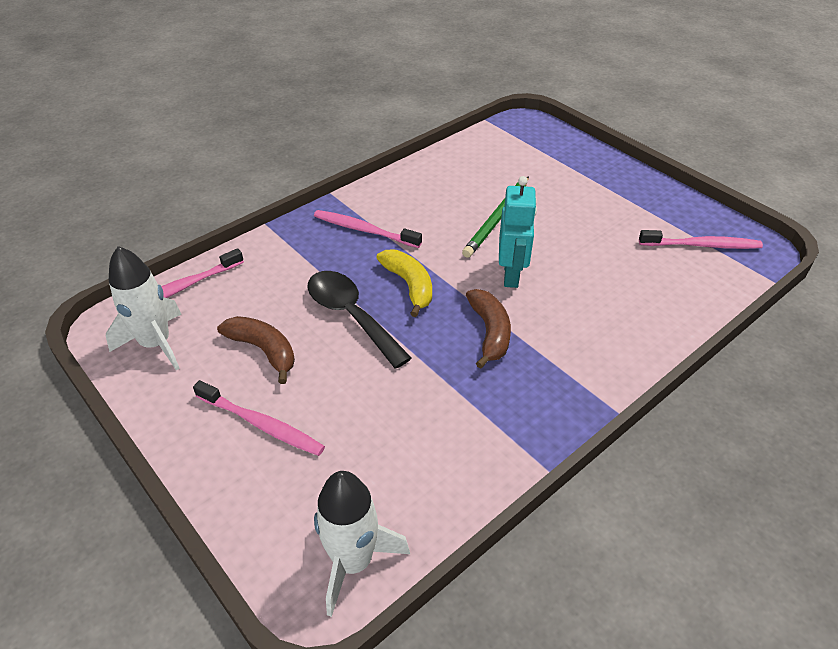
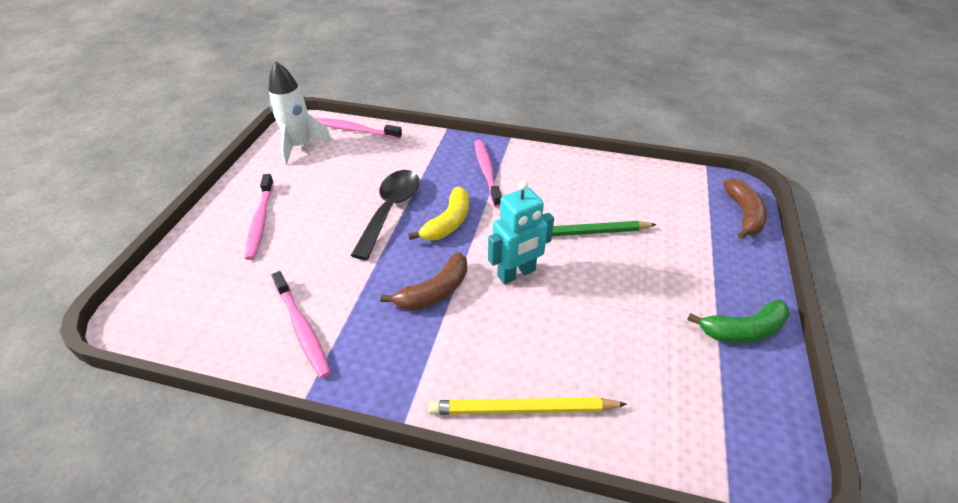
camera: 55 degrees right, 0 degrees up
brown banana [217,316,295,384] -> brown banana moved to [723,178,767,239]
white rocket [314,471,410,617] -> none
pink toothbrush [639,230,763,249] -> pink toothbrush moved to [272,271,331,378]
none -> yellow pencil [428,397,627,415]
none -> green banana [687,299,790,343]

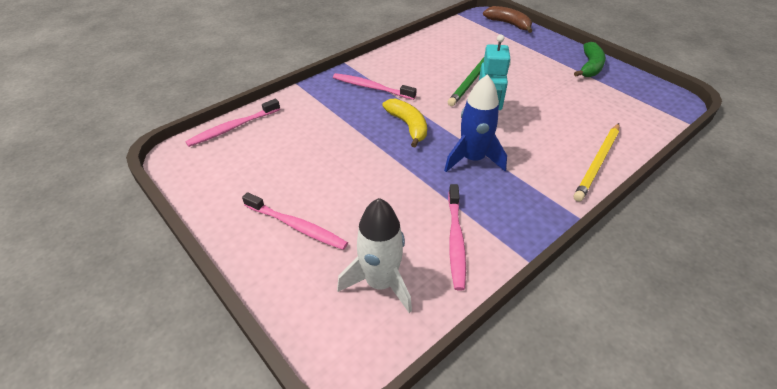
camera: 55 degrees left, 0 degrees up
white rocket [269,61,333,165] -> white rocket moved to [337,198,412,313]
pink toothbrush [272,271,331,378] -> pink toothbrush turned 90 degrees clockwise [448,184,466,291]
black spoon [351,170,420,260] -> none
brown banana [380,252,467,311] -> blue rocket [444,74,507,172]

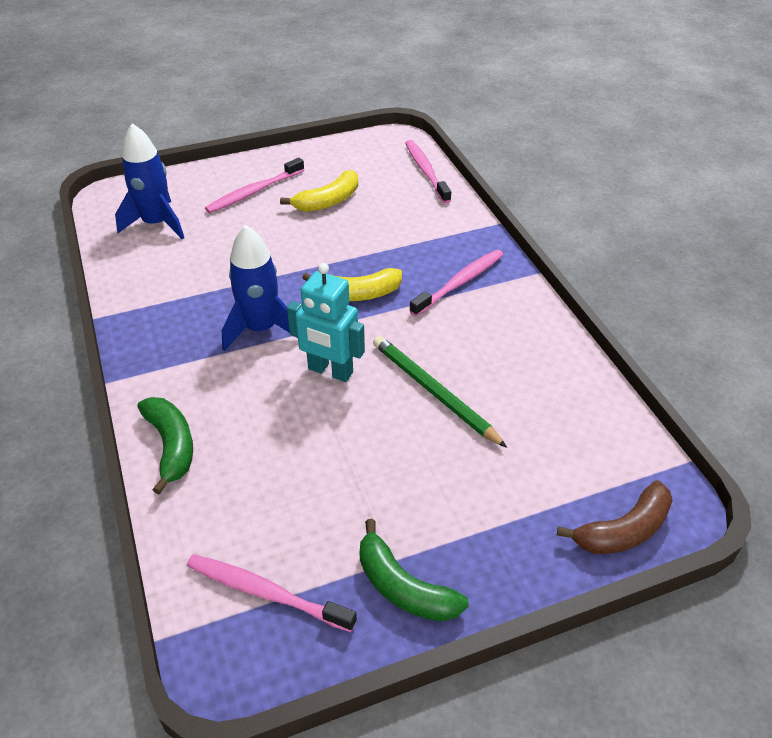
camera: 110 degrees right, 0 degrees up
white rocket [337,198,412,313] -> blue rocket [115,123,184,239]
pink toothbrush [448,184,466,291] -> pink toothbrush moved to [187,554,357,632]
yellow pencil [574,123,620,202] -> green banana [137,397,193,495]
none -> yellow banana [280,170,358,212]

